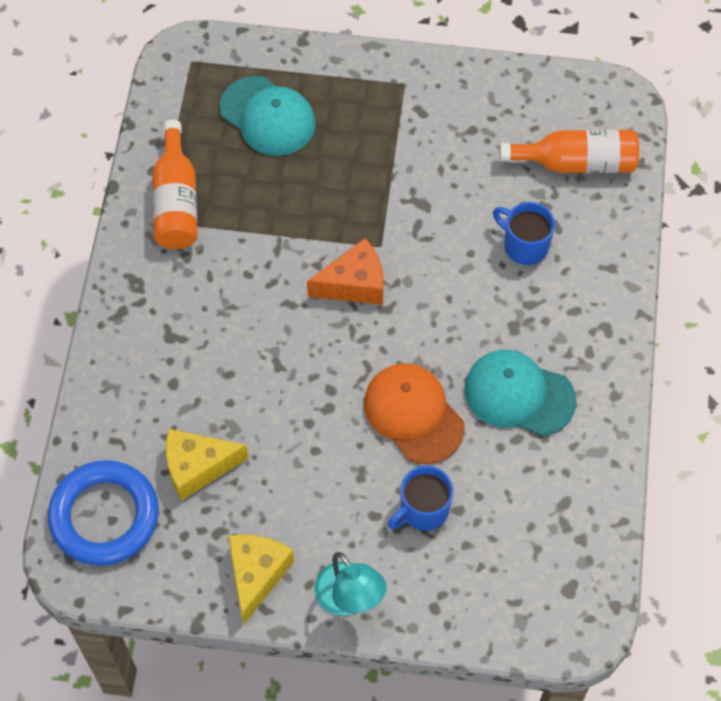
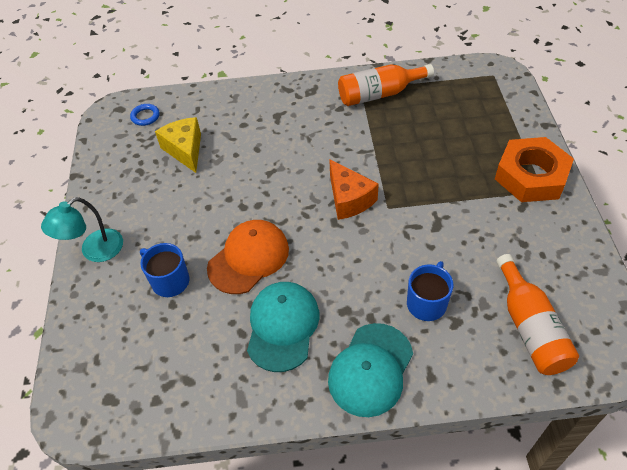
camera: 80 degrees right, 10 degrees down
blue ring [48,460,159,566] -> blue ring [130,104,160,126], size x0.42
turquoise cap [220,76,316,156] -> turquoise cap moved to [328,323,413,417]
yellow cheese [228,534,294,625] -> none
none -> orange nut [495,137,574,202]

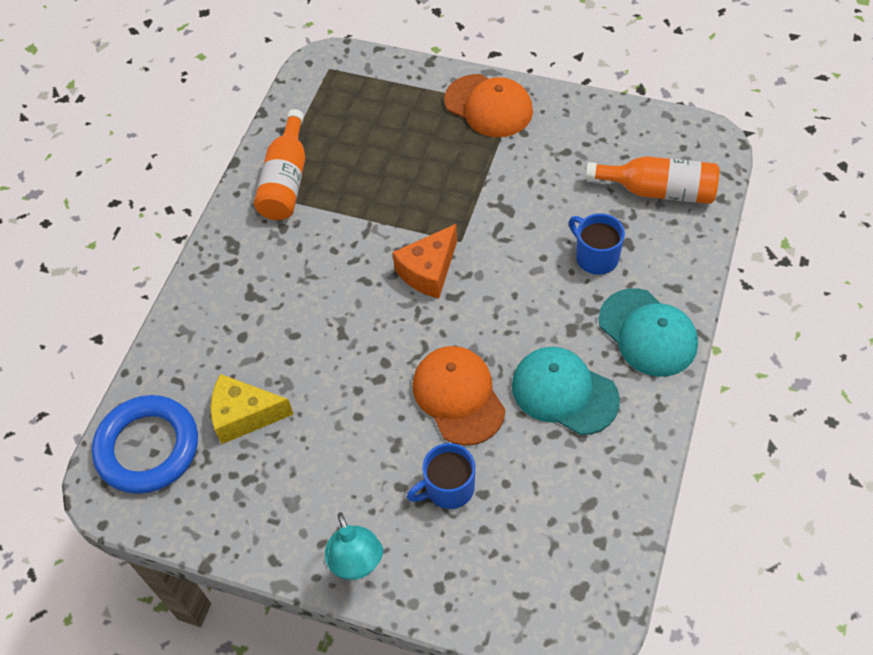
camera: 65 degrees left, 5 degrees up
blue ring [130,104,160,126] -> blue ring [92,395,198,494], size x2.39
orange cheese [329,159,379,220] -> orange cheese turned 135 degrees clockwise [392,224,457,298]
orange nut [495,137,574,202] -> orange cap [444,74,533,137]

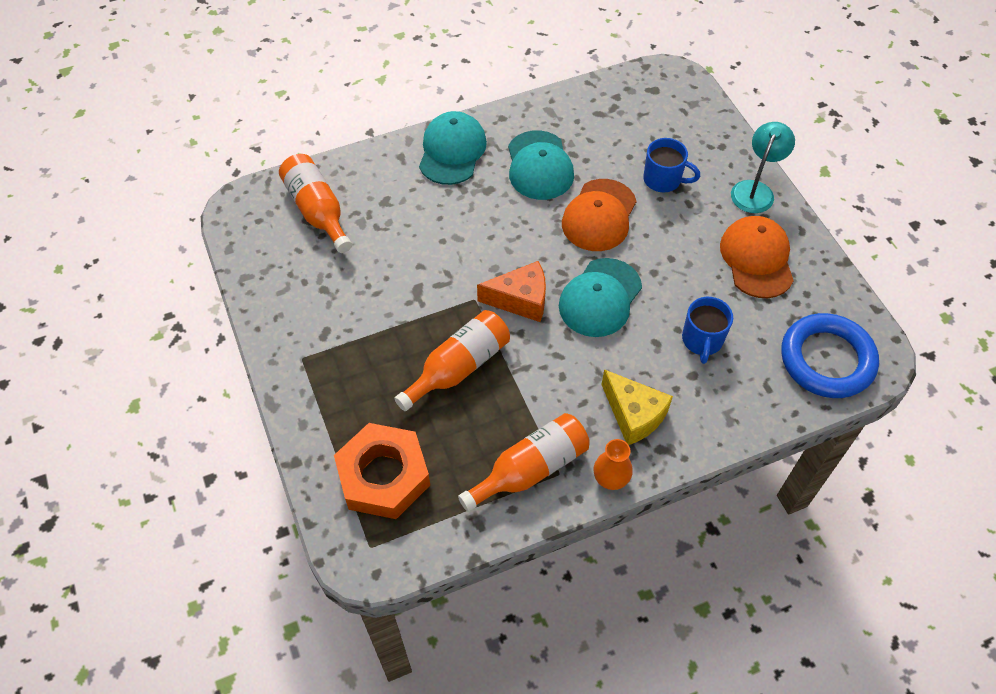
camera: 135 degrees left, 0 degrees up
yellow cheese [211,374,293,444] -> yellow cheese moved to [601,369,673,445]
orange cap [444,74,533,137] -> orange cap moved to [720,216,794,298]
blue mug [569,213,625,275] -> blue mug moved to [682,297,733,364]
none -> orange nut [334,423,430,519]
none -> orange bottle [394,310,510,411]
none -> turquoise cap [559,258,642,337]
none -> orange vase [593,439,633,490]

